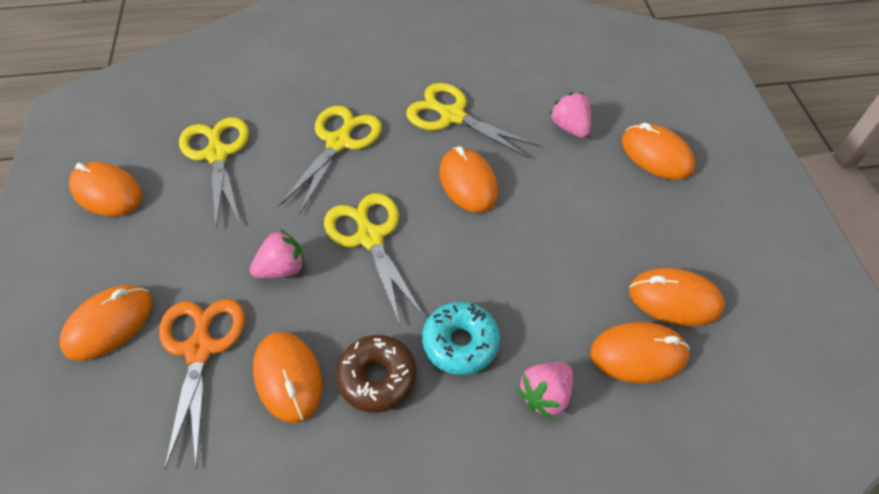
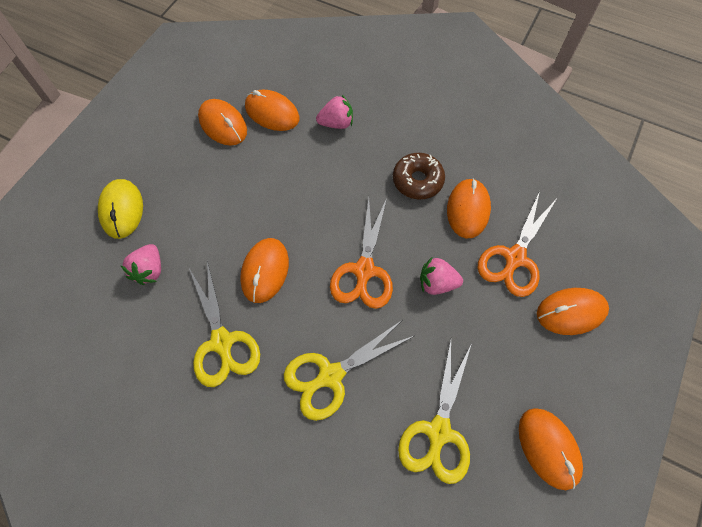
camera: 145 degrees left, 10 degrees up
yellow scissors [324,193,424,325] -> orange scissors [330,198,393,309]
turquoise donut [422,302,500,375] -> none
orange mouse [622,123,695,180] -> yellow mouse [98,179,143,239]

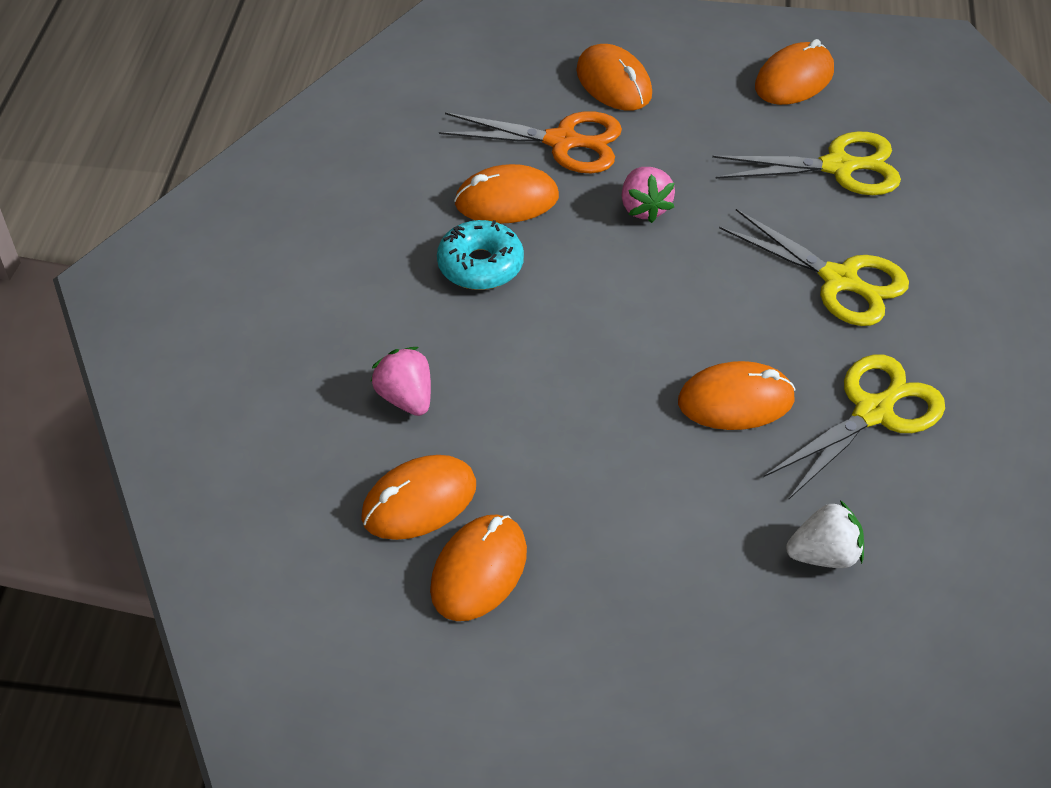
camera: 110 degrees left, 15 degrees down
yellow mouse [98,179,143,239] -> none
pink strawberry [121,244,161,285] -> white strawberry [786,500,864,568]
orange mouse [245,89,300,131] -> orange mouse turned 45 degrees clockwise [361,455,476,540]
orange scissors [330,198,393,309] -> none
brown donut [393,153,445,200] -> turquoise donut [437,220,524,290]

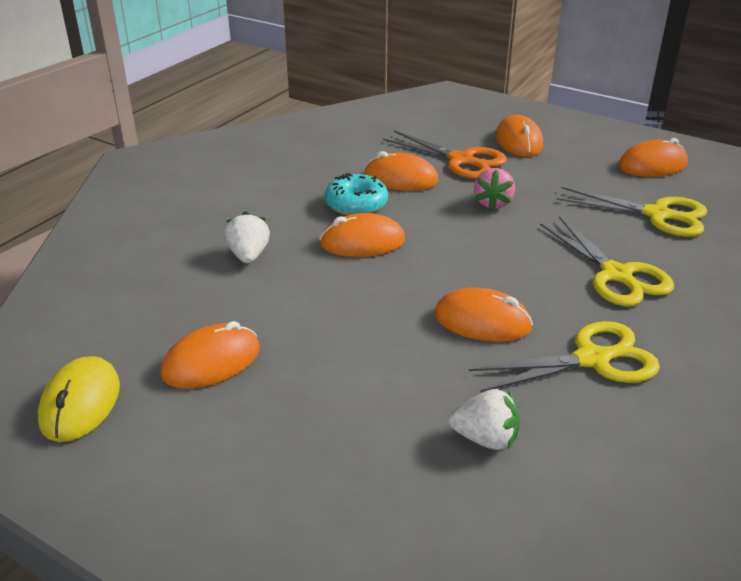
camera: 25 degrees right, 15 degrees down
orange mouse [361,455,476,540] -> orange mouse moved to [319,213,405,257]
pink strawberry [371,347,431,416] -> white strawberry [225,212,270,263]
none -> yellow mouse [38,356,120,442]

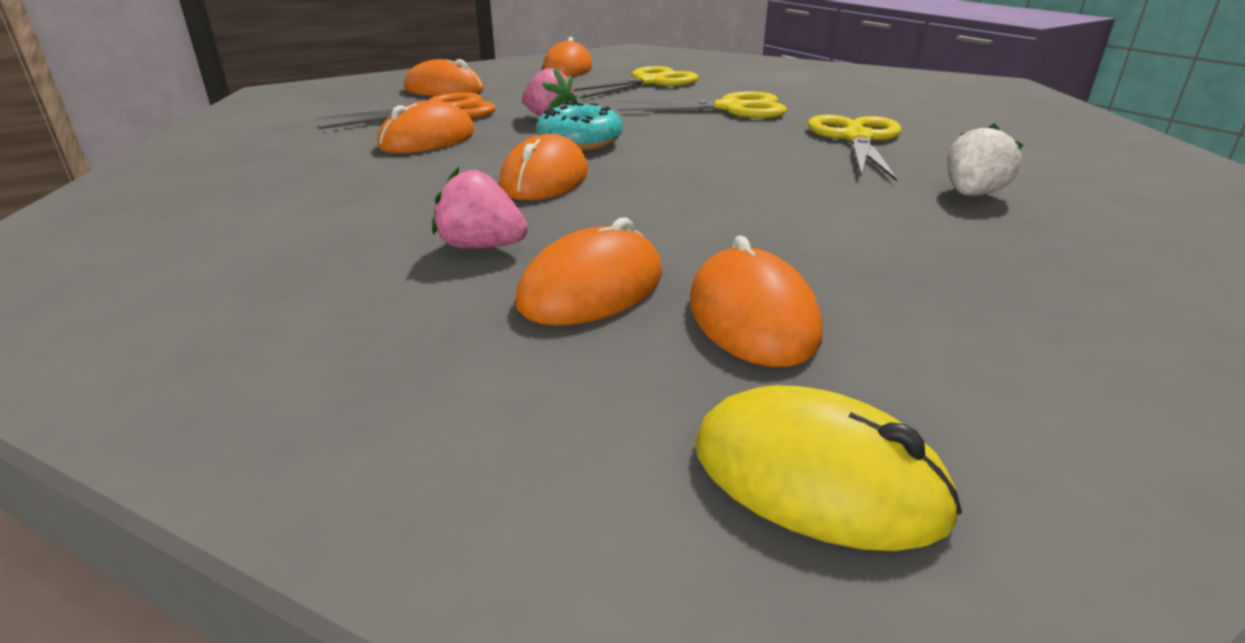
camera: 65 degrees left, 5 degrees down
white strawberry [225,212,270,263] -> pink strawberry [432,167,528,249]
turquoise donut [325,173,388,216] -> turquoise donut moved to [536,102,622,151]
orange mouse [434,287,533,342] -> orange mouse moved to [515,218,662,326]

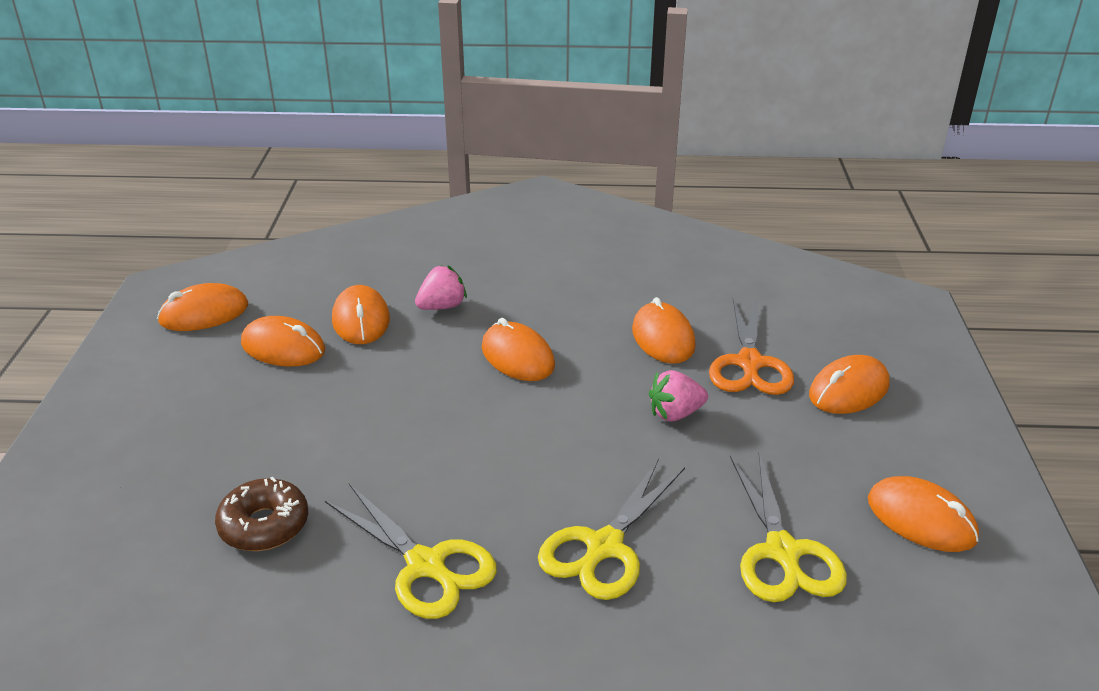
camera: 125 degrees right, 5 degrees up
turquoise donut [536,102,622,151] -> none
yellow mouse [695,385,962,551] -> orange mouse [157,283,248,331]
white strawberry [947,123,1024,196] -> brown donut [215,476,308,551]

